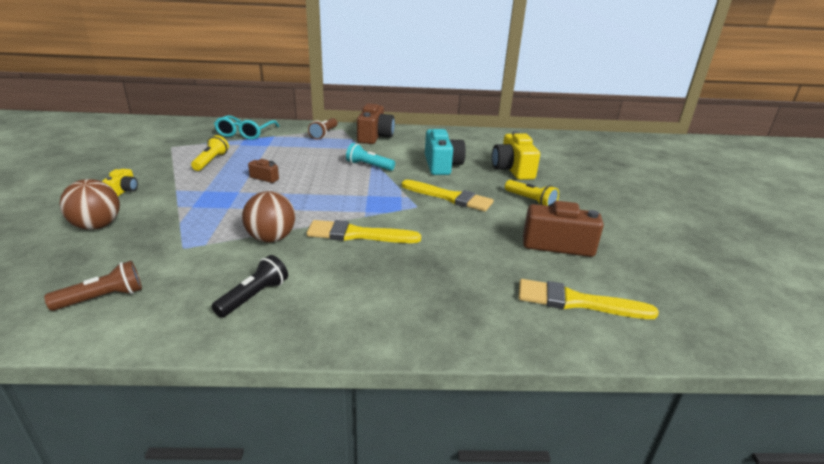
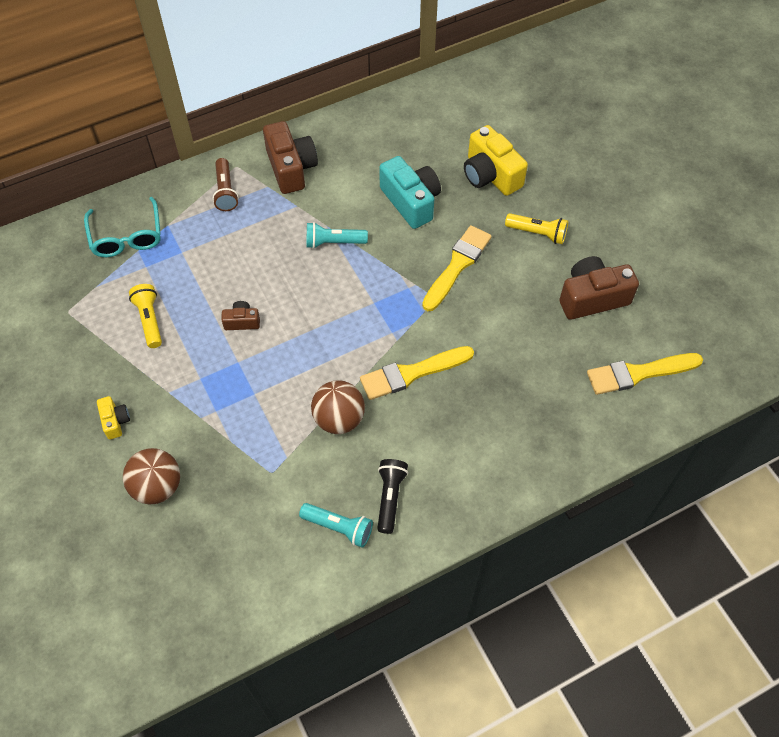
camera: 25 degrees left, 30 degrees up
brown flashlight [44,261,142,311] -> none
yellow brush [402,180,494,211] -> yellow brush turned 60 degrees counterclockwise [422,225,492,311]
none -> turquoise flashlight [299,503,373,548]

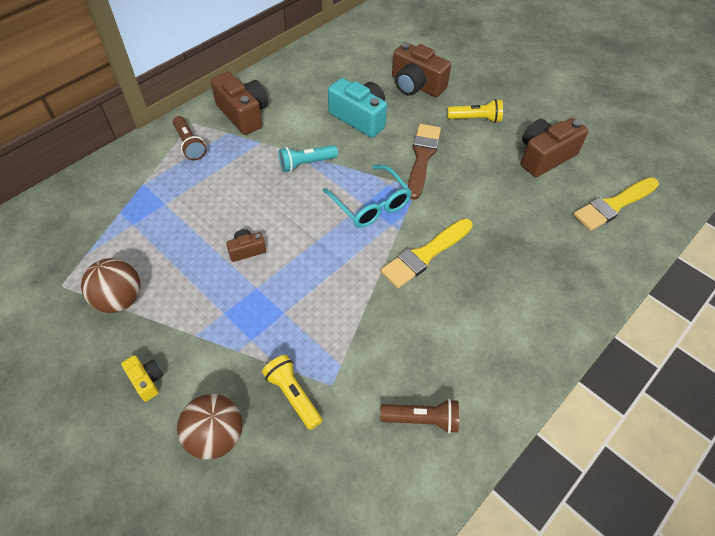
camera: 20 degrees left, 5 degrees down
turquoise glasses [84,197,161,257] -> turquoise glasses moved to [323,165,412,228]
yellow flashlight [129,284,162,348] -> yellow flashlight moved to [262,355,322,430]
turquoise flashlight [299,503,373,548] -> brown flashlight [380,399,459,433]
brown ball [311,380,365,434] -> brown ball moved to [81,258,141,313]
black flashlight [377,459,408,534] -> none
yellow brush [422,225,492,311] -> brown brush [408,124,441,200]
yellow camera [464,125,528,196] -> brown camera [392,42,451,97]

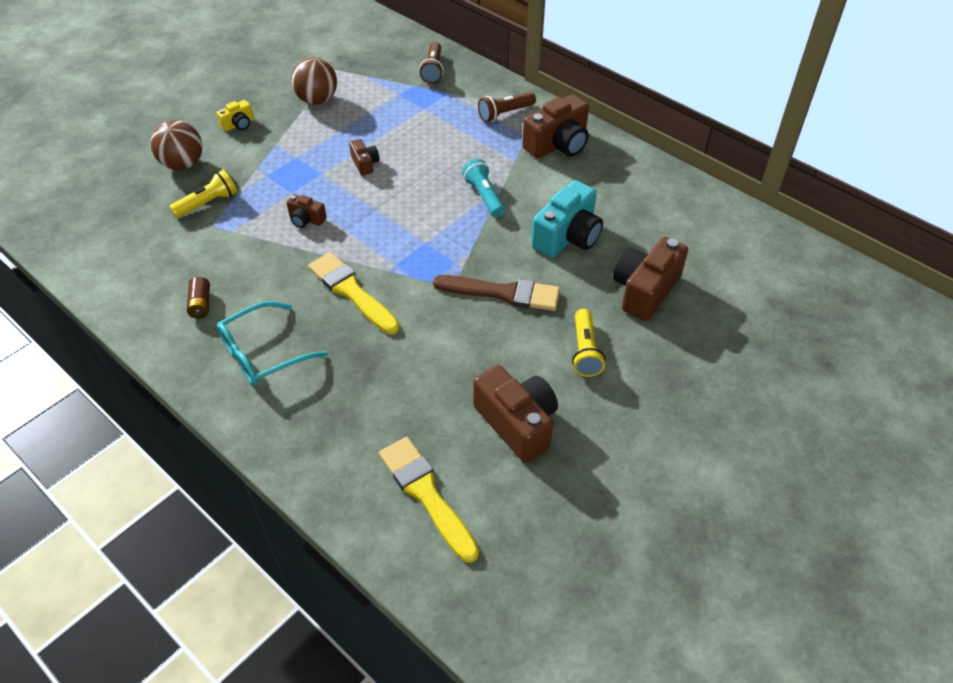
camera: 90 degrees right, 5 degrees down
turquoise glasses [323,165,412,228] -> turquoise glasses moved to [217,301,328,386]
brown flashlight [380,399,459,433] -> brown flashlight moved to [419,42,444,84]
none -> brown battery [187,277,210,318]
none -> brown camera [287,194,326,228]

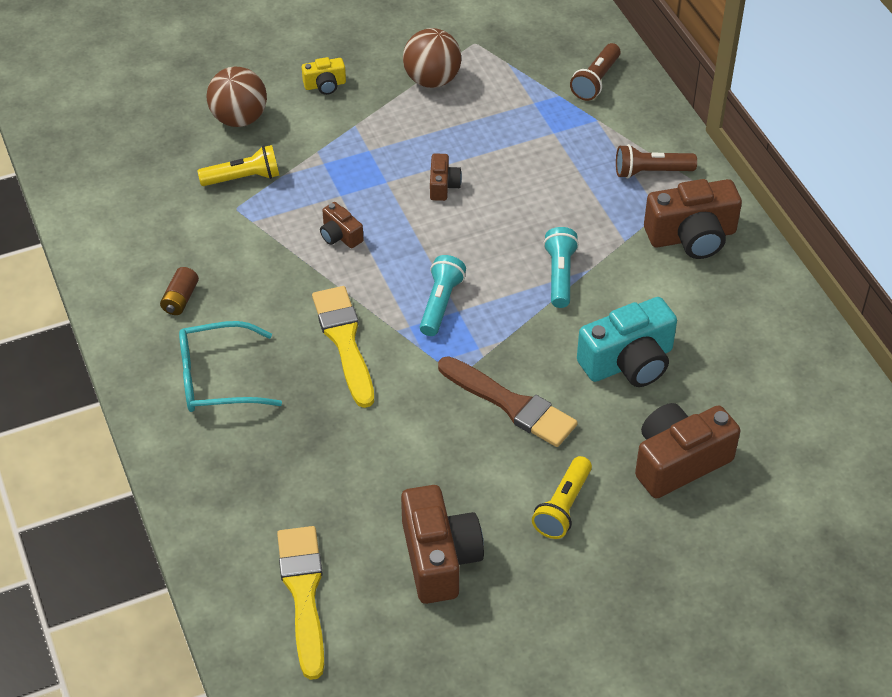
camera: 25 degrees right, 0 degrees up
none -> turquoise flashlight [420,255,466,336]

